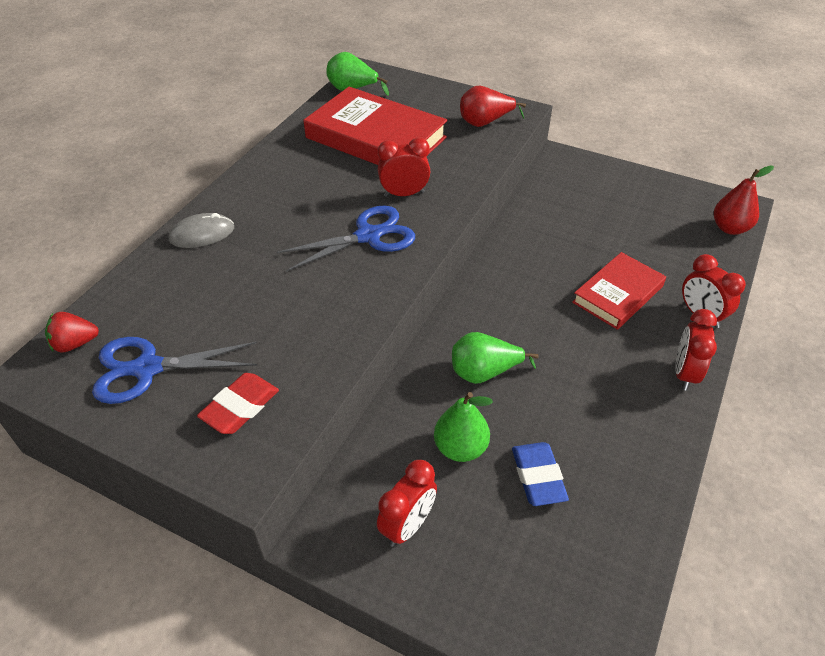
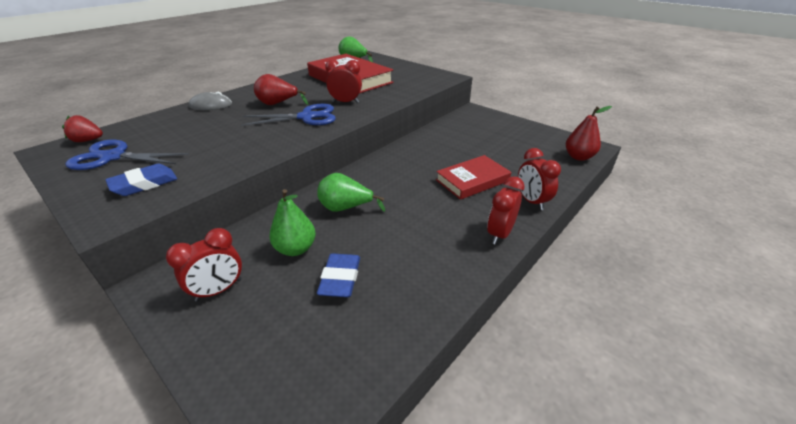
camera: 15 degrees right, 10 degrees down
red eraser [197,373,279,434] -> blue eraser [105,164,178,196]
red pear [460,86,526,127] -> red pear moved to [254,74,308,105]

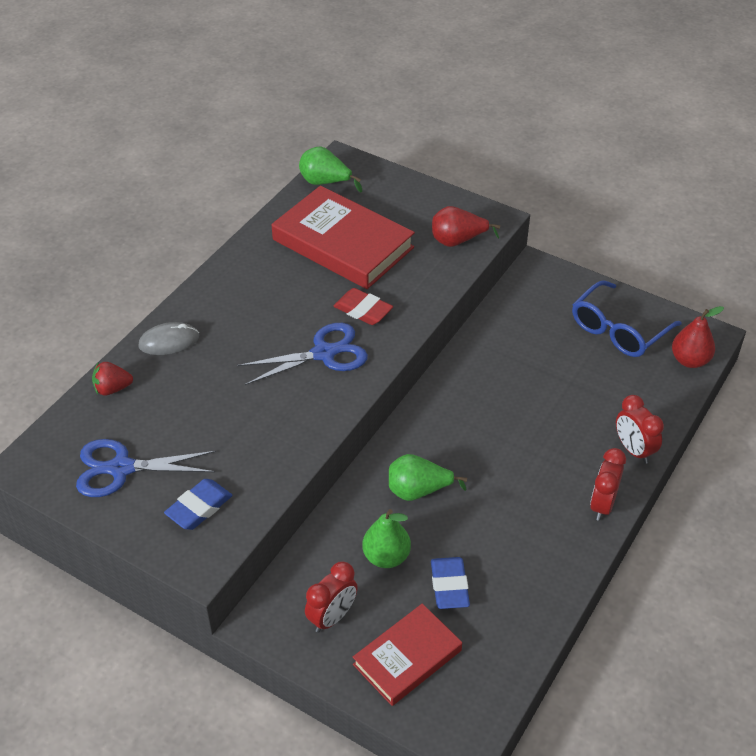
camera: 10 degrees left, 10 degrees up
red strawberry [62,115,103,142] -> red strawberry moved to [92,362,133,395]
red pear [254,74,308,105] -> red pear moved to [432,206,500,247]
red clock [325,59,362,103] -> red eraser [334,288,393,325]
red book [436,155,511,200] -> red book moved to [353,603,462,706]
none -> blue glasses [572,280,682,357]

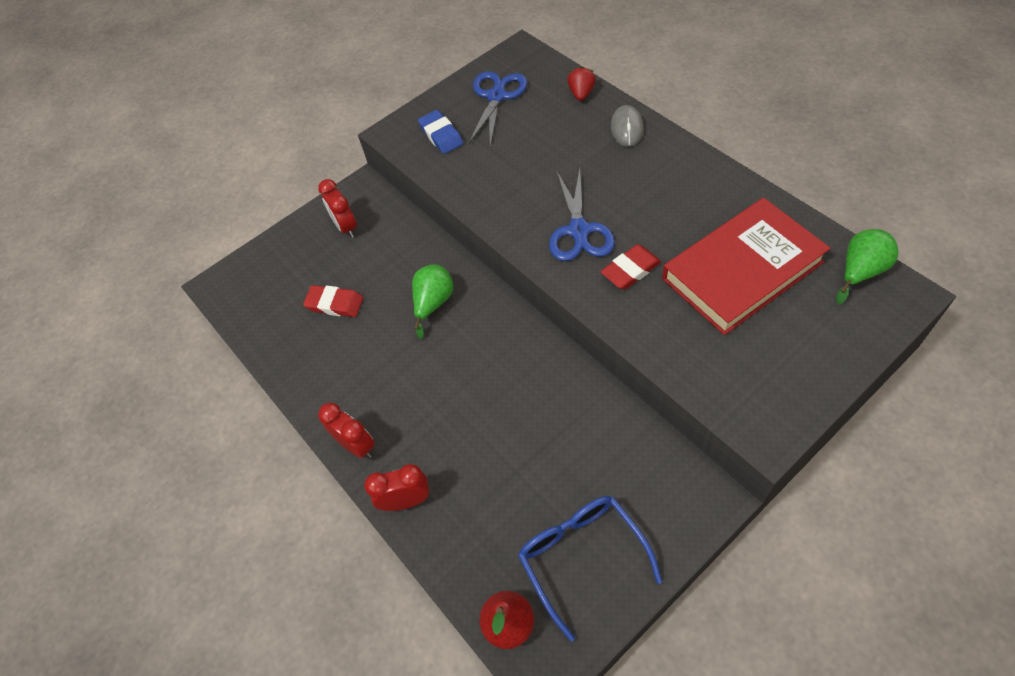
camera: 115 degrees right, 10 degrees up
red book [353,603,462,706] -> none
green pear [362,509,411,568] -> none
blue eraser [431,557,470,609] -> red eraser [303,285,363,317]
red pear [432,206,500,247] -> none

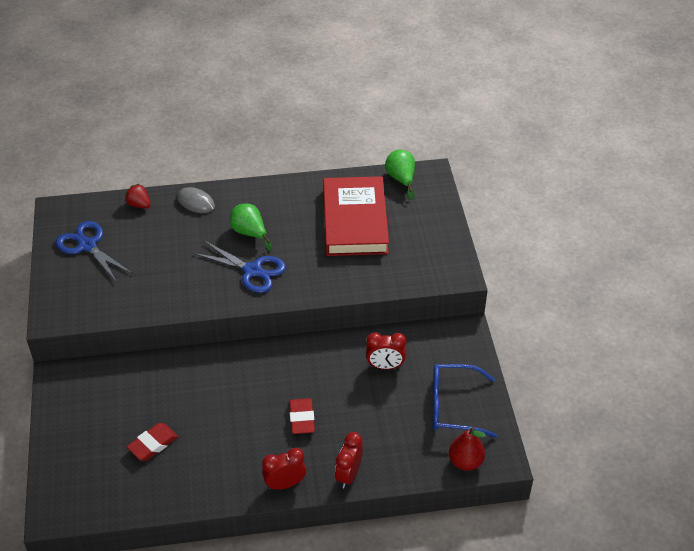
camera: 65 degrees left, 10 degrees down
red clock [318,179,357,238] -> red clock moved to [366,332,406,369]
green pear [412,264,453,339] -> green pear moved to [230,204,273,251]
blue eraser [418,110,463,154] -> none
red eraser [601,244,661,289] -> red eraser moved to [289,398,315,434]

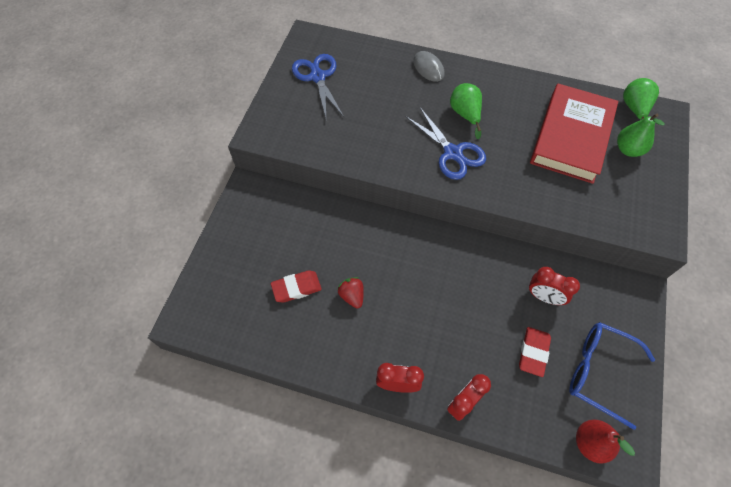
camera: 25 degrees right, 15 degrees up
red strawberry [125,184,151,208] -> red strawberry moved to [338,277,364,308]
red eraser [289,398,315,434] -> red eraser moved to [519,327,551,377]
none -> green pear [617,114,665,157]

